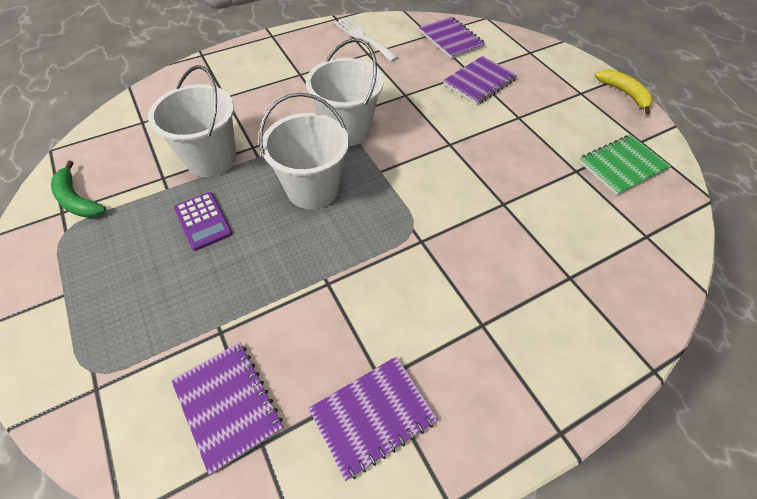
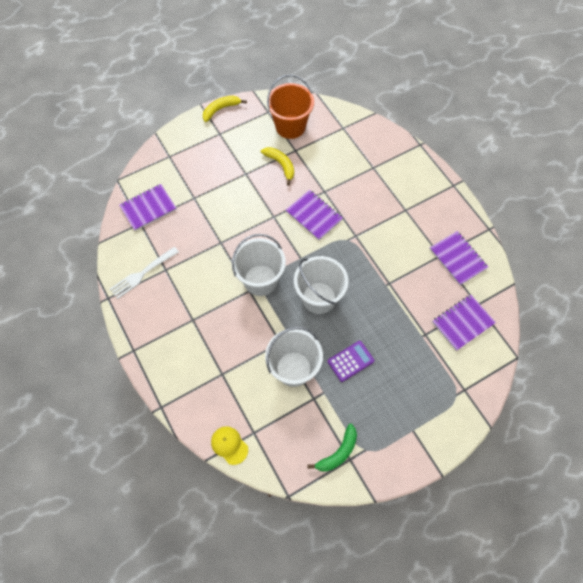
camera: 90 degrees left, 10 degrees up
purple notebook [443,56,517,105] -> purple notebook moved to [286,190,343,240]
green notebook [579,135,671,196] -> orange bucket [267,75,314,139]
none -> yellow cap [211,426,248,465]
none -> yellow banana [261,147,294,186]

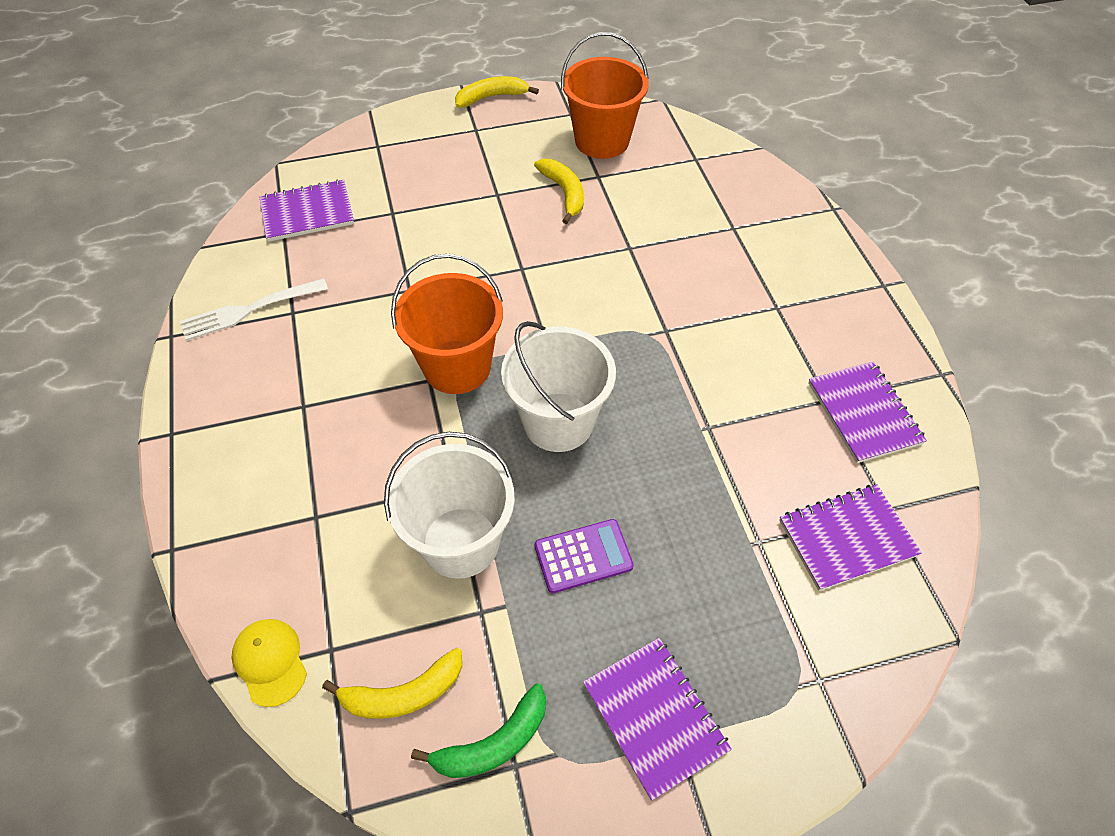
camera: 15 degrees right, 10 degrees down
white bucket [232,234,286,296] -> orange bucket [391,254,503,394]
purple notebook [286,190,343,240] -> purple notebook moved to [583,638,732,801]
none -> yellow banana [322,648,462,719]

